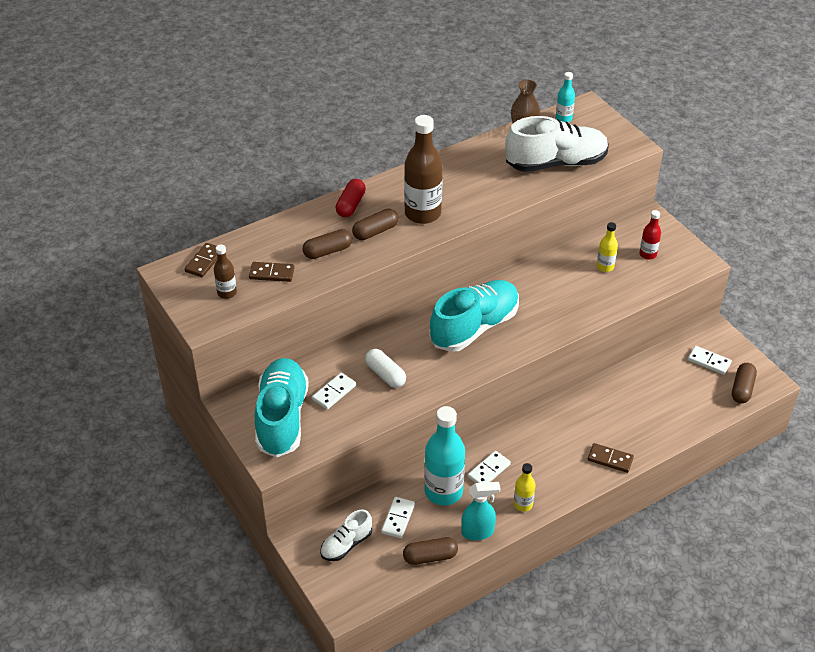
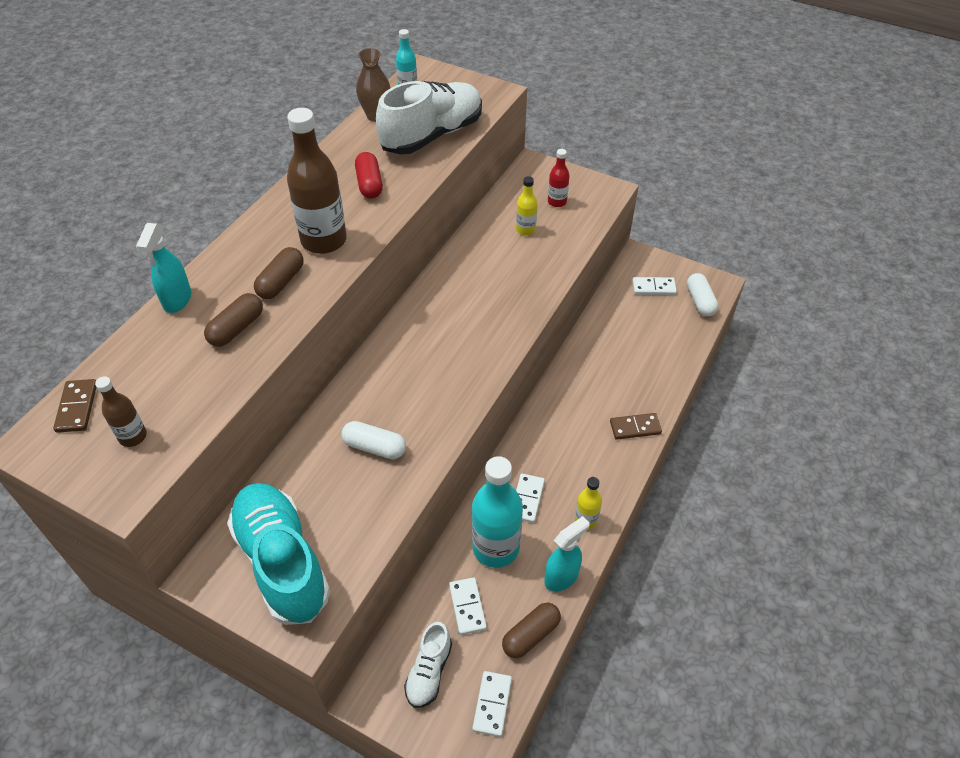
camera: 30 degrees left, 5 degrees up
brown domino [249,262,295,282] -> none
white domino [312,373,356,410] -> white domino moved to [472,671,512,737]
red capsule [335,179,366,217] -> red capsule moved to [355,152,383,199]
turquoise shoe [430,280,519,352] -> none
brown capsule [732,363,757,403] -> white capsule [687,273,718,316]
none -> turquoise spray bottle [136,223,192,313]

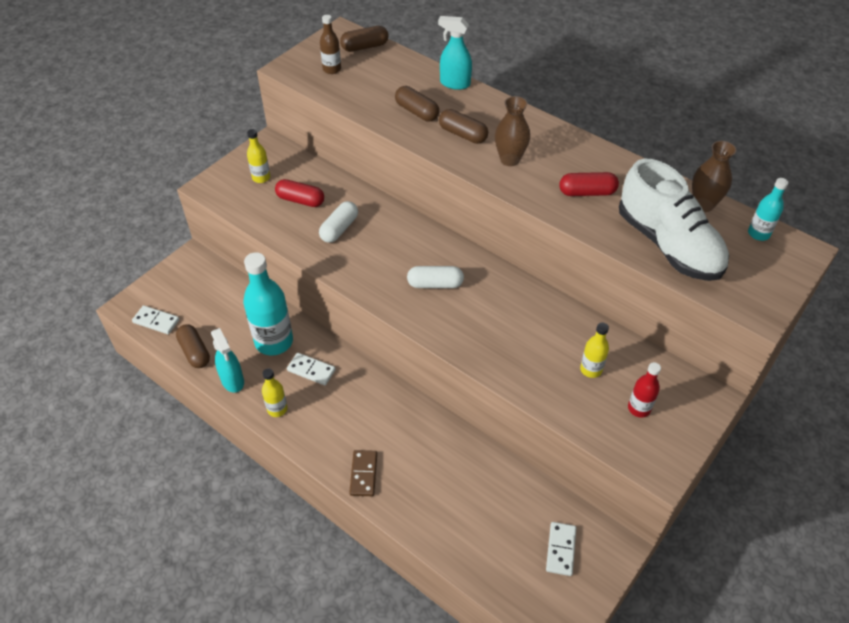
camera: 100 degrees right, 0 degrees up
brown domino [53,379,97,433] -> brown capsule [340,26,389,52]
turquoise shoe [227,483,330,625] -> yellow bottle [247,129,270,183]
brown bottle [287,108,347,254] -> brown vase [495,96,530,166]
white shoe [404,622,452,708] -> none
white domino [449,577,487,635] -> none
white capsule [687,273,718,316] -> white capsule moved to [407,266,464,288]
none -> red capsule [275,179,324,207]

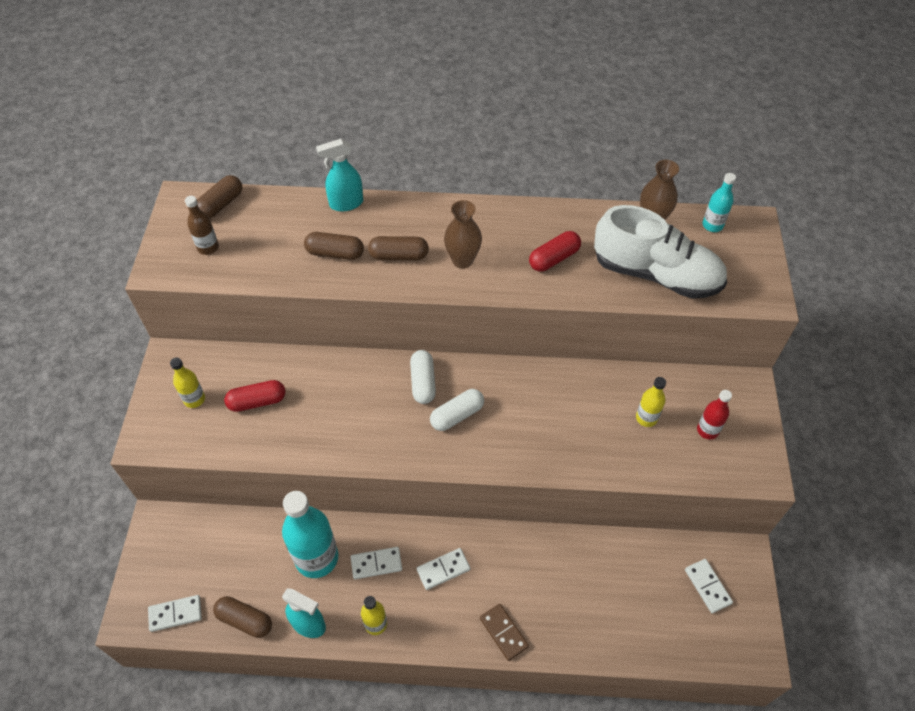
camera: 35 degrees left, 5 degrees up
white capsule [319,201,358,243] -> white capsule moved to [410,350,436,404]
none -> white domino [416,548,470,590]

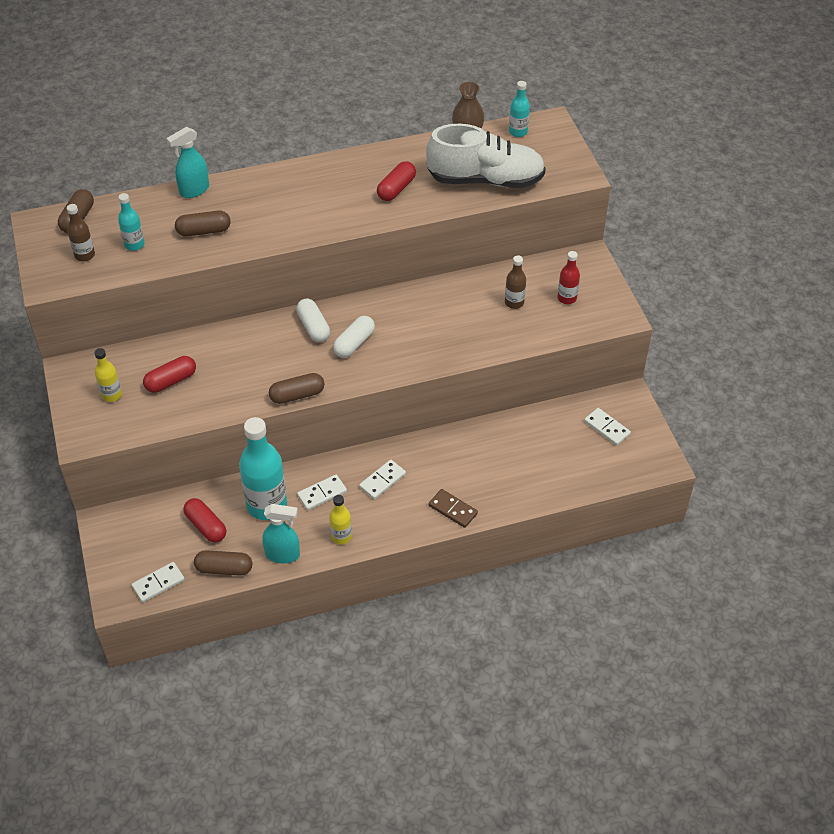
camera: 20 degrees left, 5 degrees down
brown capsule [368,236,429,260] -> brown capsule moved to [269,373,325,404]
brown vase [444,200,482,269] -> none
yellow bottle [636,377,666,427] -> brown bottle [505,255,526,309]
none -> turquoise bottle [118,193,145,251]
none -> red capsule [183,498,226,542]

